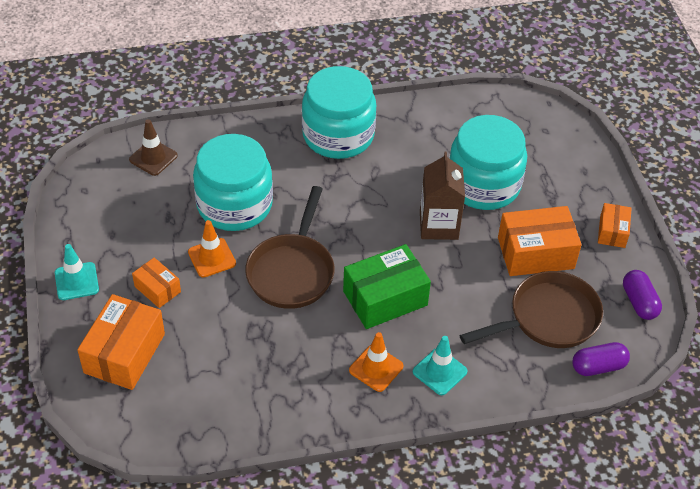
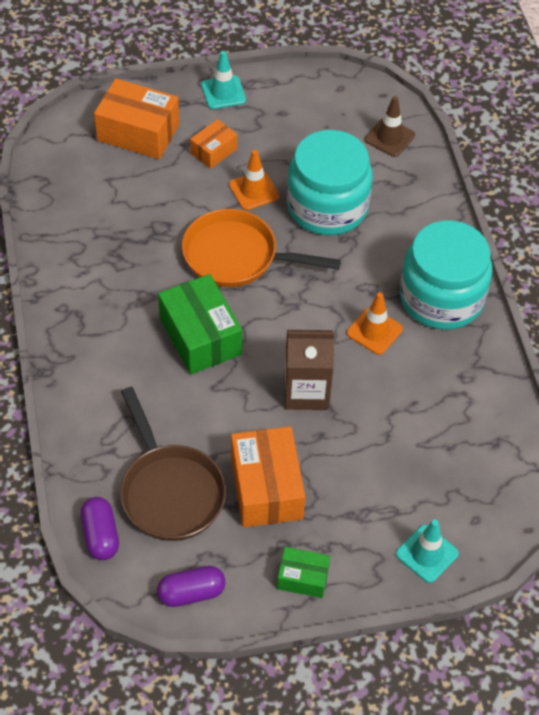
camera: 90 degrees right, 5 degrees up
brown pan [245,186,335,309] -> orange pan [182,209,341,287]
orange traffic cone [349,332,403,392] -> orange traffic cone moved to [347,292,403,355]
turquoise traffic cone [413,336,468,395] -> turquoise traffic cone moved to [396,520,459,583]
turquoise jar [449,115,527,210] -> none
orange box [598,203,632,248] -> green box [277,547,330,598]

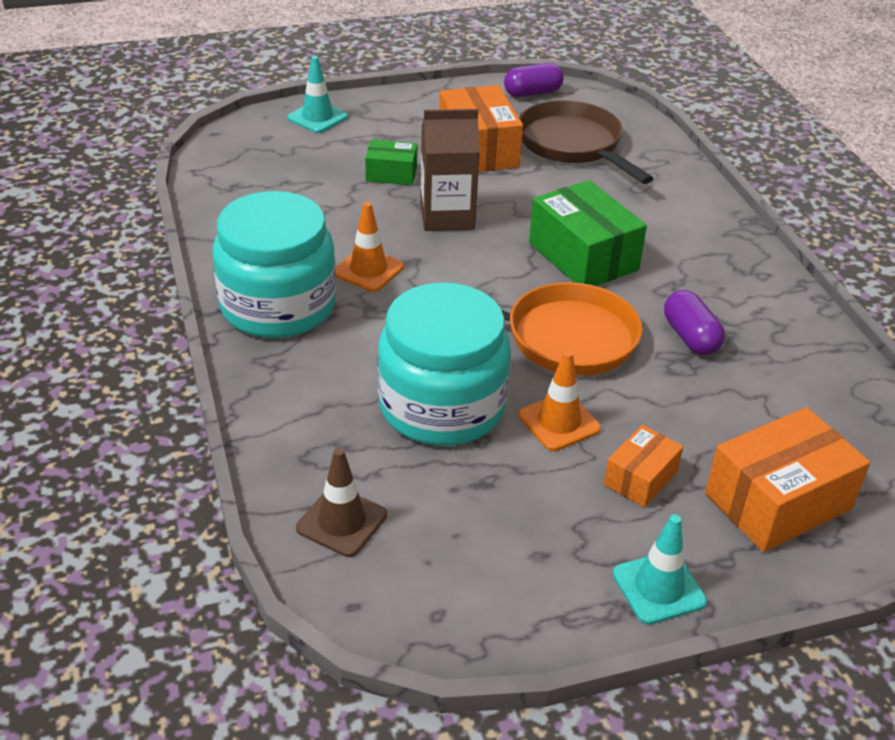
camera: 175 degrees right, 15 degrees down
purple capsule [81,497,119,560] -> purple capsule moved to [664,290,725,355]
orange box [94,78,179,159] -> orange box turned 45 degrees counterclockwise [705,407,870,552]
green box [277,547,330,598] -> green box moved to [365,140,417,185]

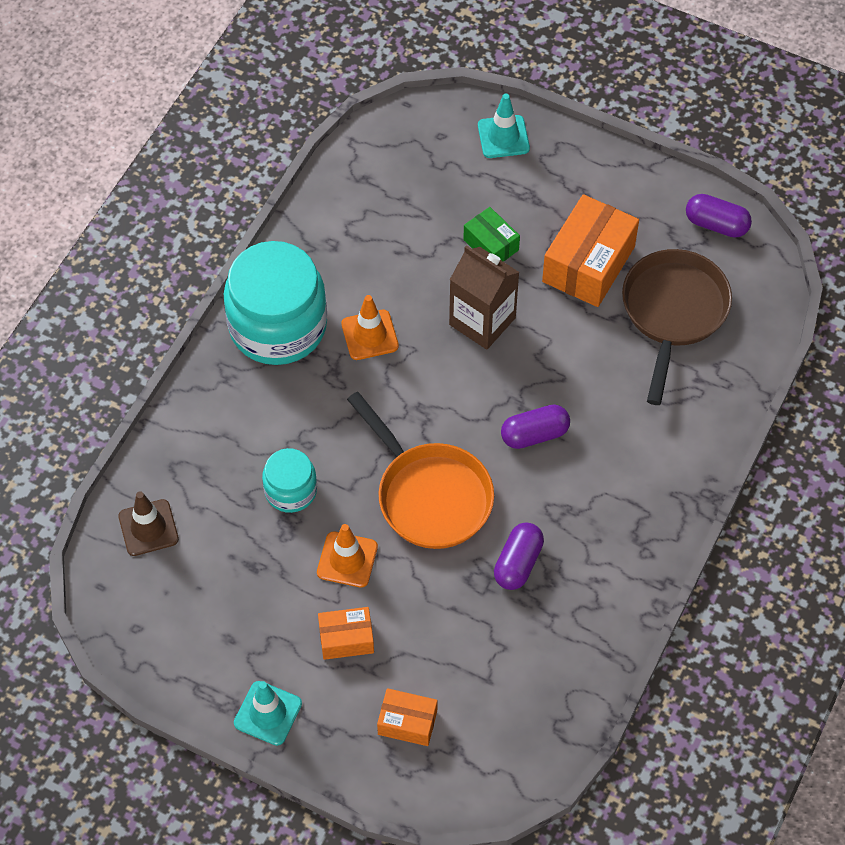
camera: 45 degrees right, 20 degrees up
turquoise jar [378,282,511,446] -> turquoise jar [262,448,317,513], size x0.51
green box [529,180,647,286] -> purple capsule [501,404,570,449]
orange box [705,407,870,552] -> orange box [377,688,438,746], size x0.55

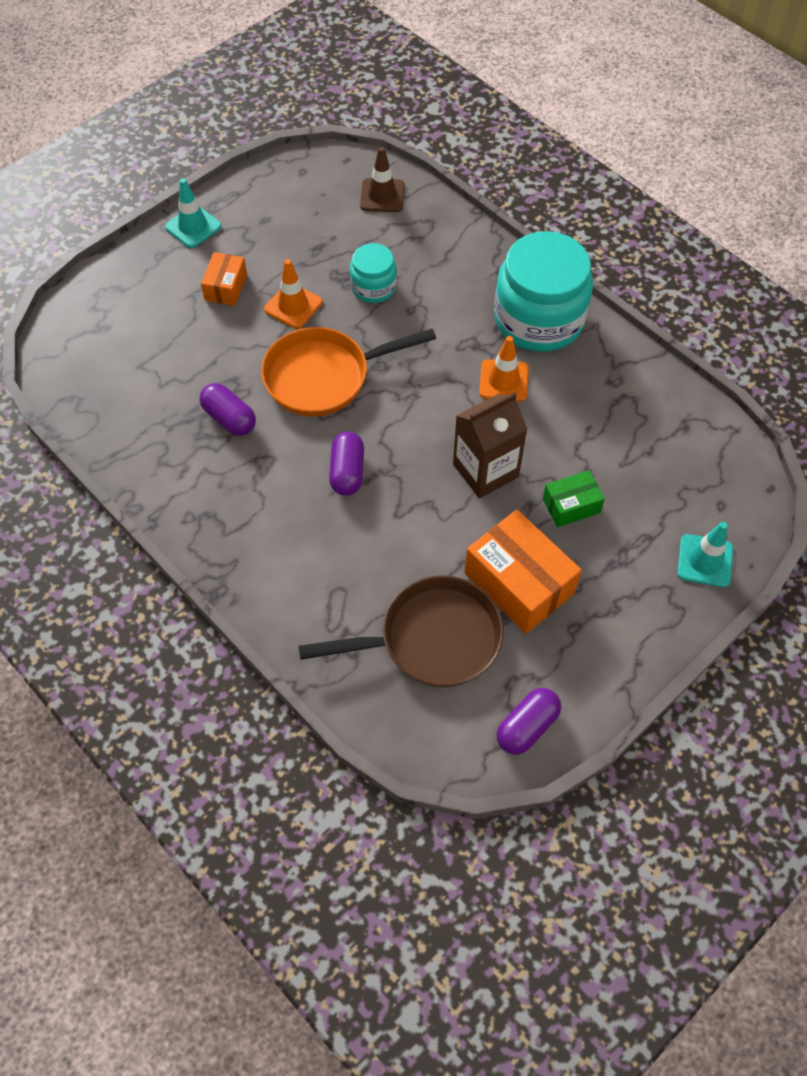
camera: 110 degrees right, 0 degrees up
orange box [377,688,438,746] -> none
brown pan [622,249,732,405] -> brown pan turned 45 degrees counterclockwise [298,575,504,687]

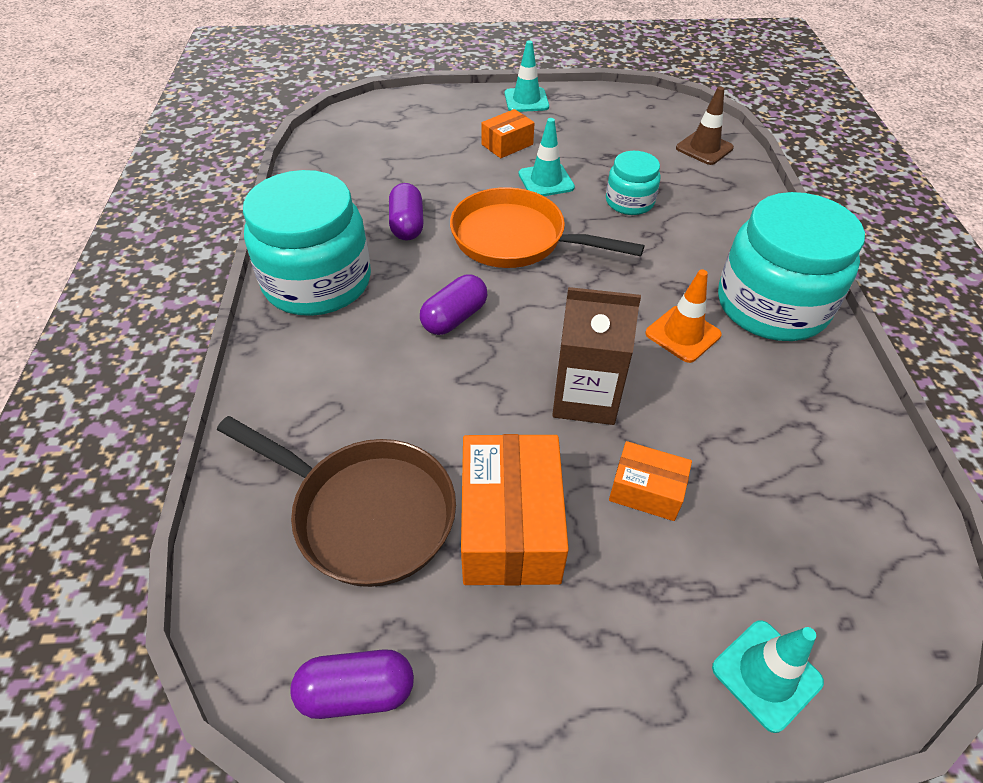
camera: 40 degrees right, 10 degrees down
orange traffic cone [264,259,323,329] -> turquoise traffic cone [519,118,575,196]
green box [543,470,605,527] -> orange box [609,441,692,521]
none -> turquoise jar [243,170,371,316]

